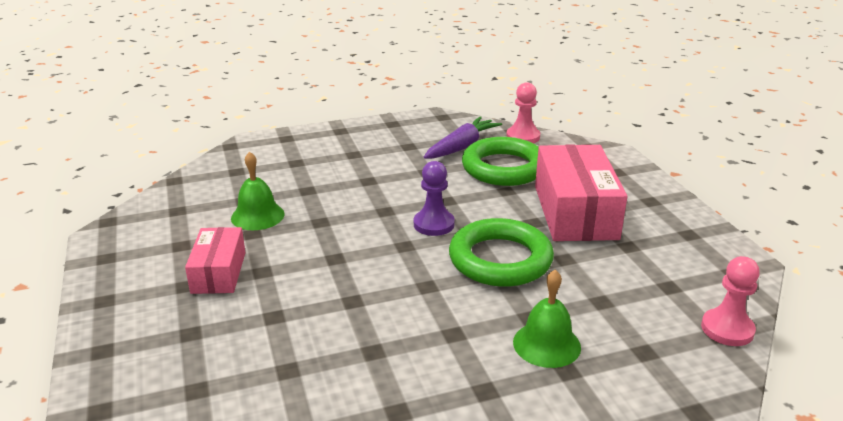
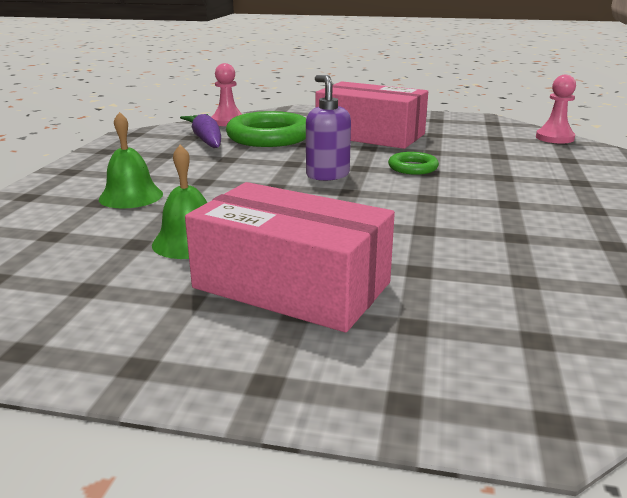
camera: 60 degrees left, 5 degrees down
pink box [185,227,245,294] -> pink box [185,182,395,332], size x1.73
purple pawn [414,161,455,236] -> purple soap dispenser [306,75,351,181]
green ring [449,218,554,287] -> green ring [388,152,439,175], size x0.50
green bell [513,270,581,368] -> green bell moved to [99,112,163,209]

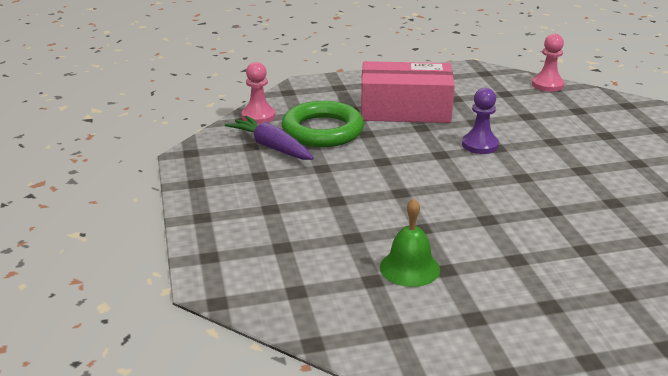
camera: 25 degrees left, 5 degrees up
green bell [99,112,163,209] -> none
pink box [185,182,395,332] -> none
purple soap dispenser [306,75,351,181] -> none
green ring [388,152,439,175] -> purple pawn [462,88,499,154]

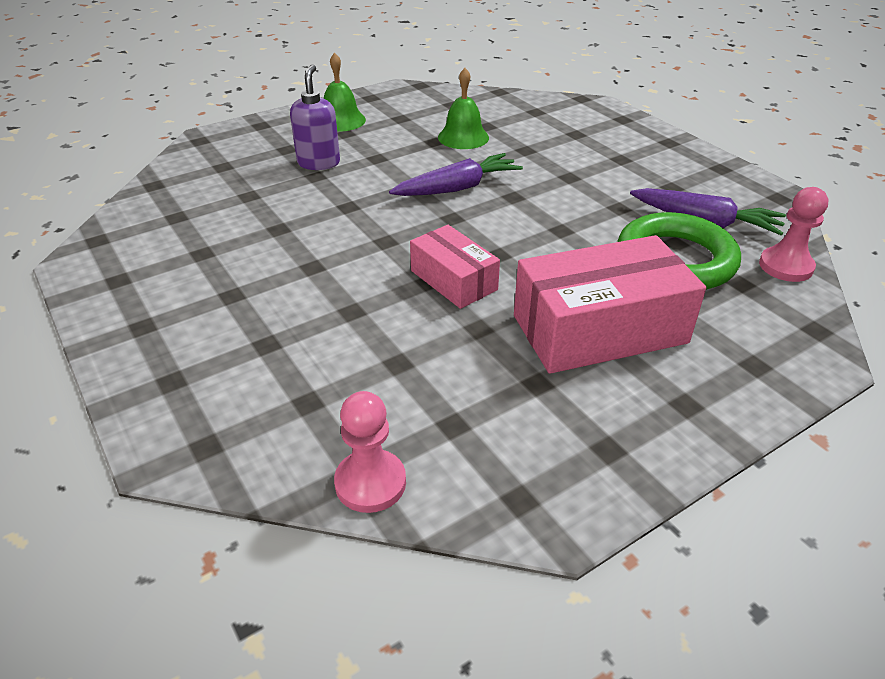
camera: 160 degrees right, 10 degrees up
purple pawn [462,88,499,154] -> pink box [410,225,500,309]
none -> purple soap dispenser [290,64,340,170]
none -> green bell [324,52,366,132]
none -> purple carrot [389,153,523,196]

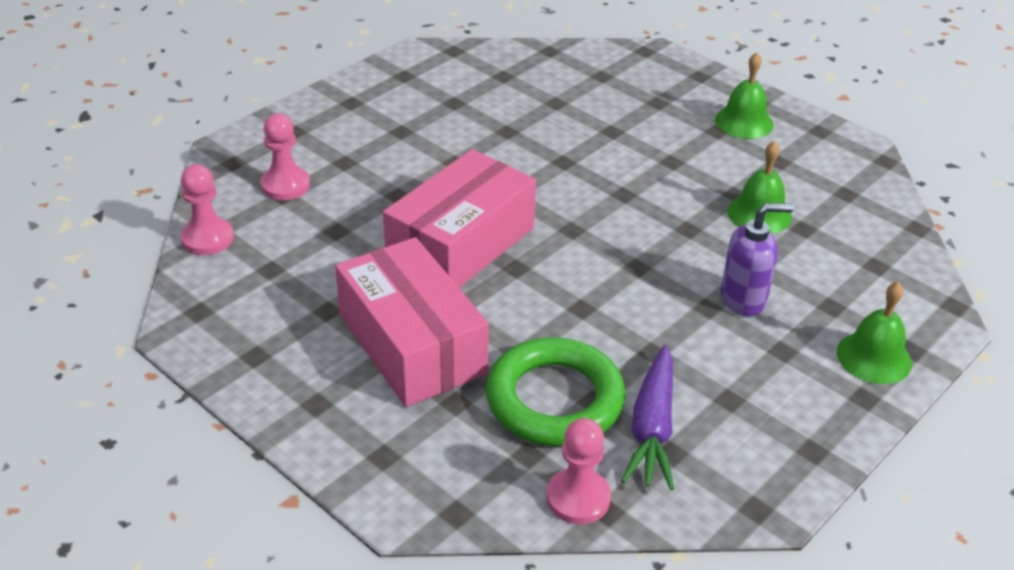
camera: 75 degrees right, 0 degrees up
purple soap dispenser [290,64,340,170] -> purple soap dispenser moved to [721,203,794,316]
purple carrot [389,153,523,196] -> none
pink box [410,225,500,309] -> pink box [383,149,536,288], size x1.73
none -> pink pawn [261,114,310,200]
none -> green bell [837,282,912,384]

